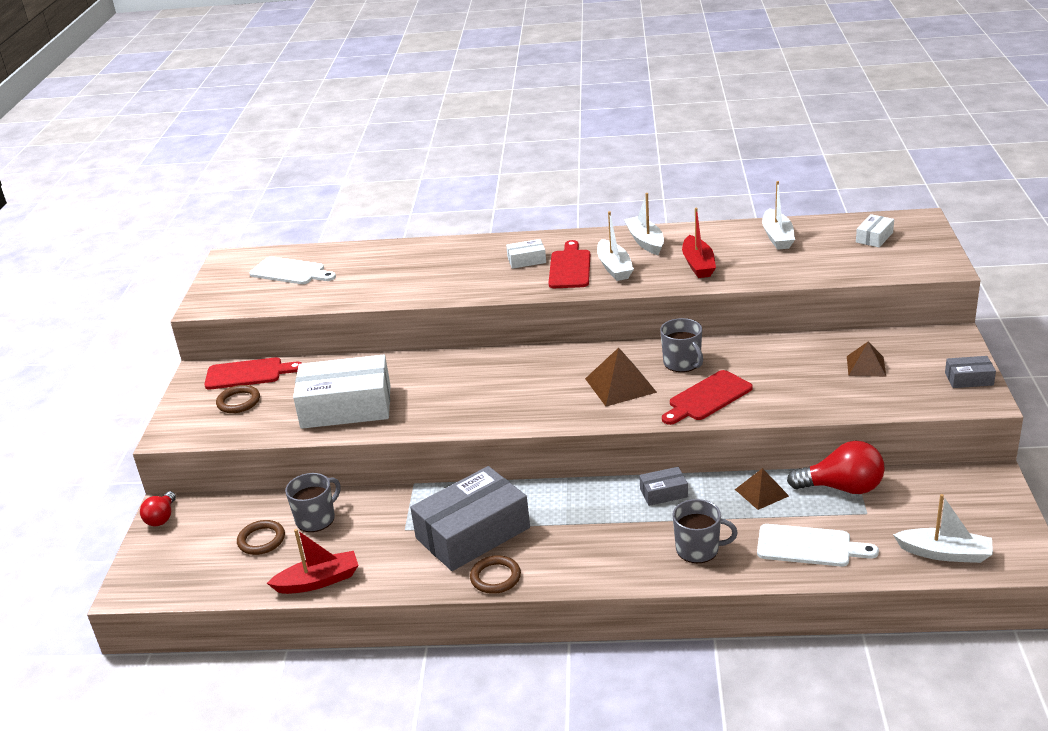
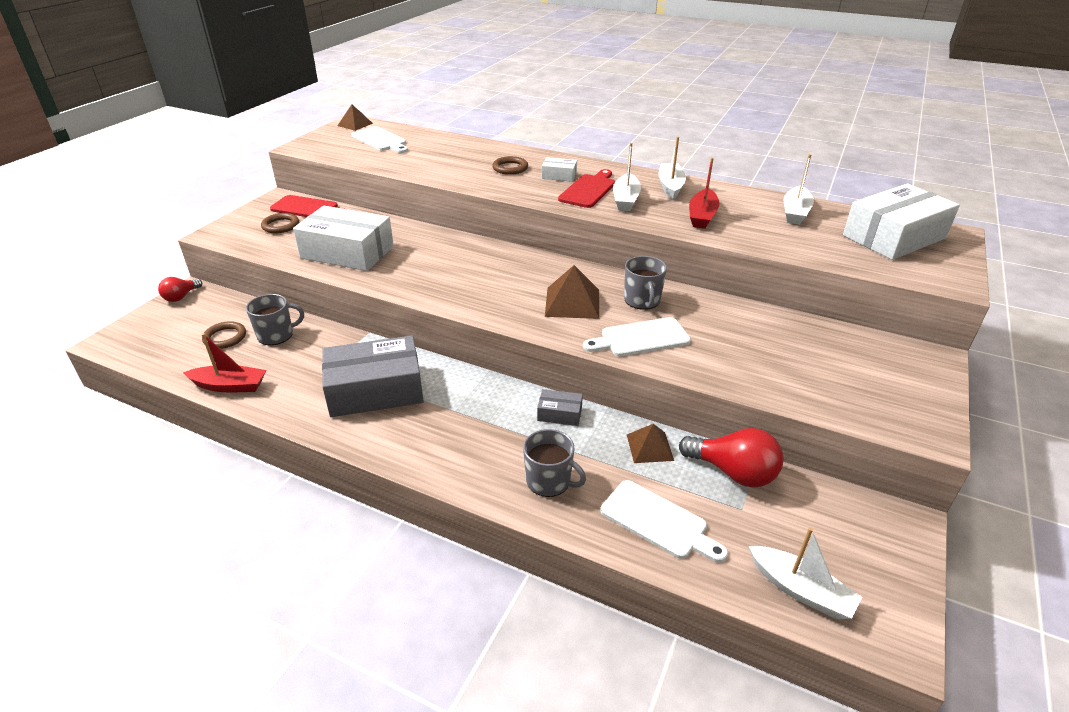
camera: 20 degrees right, 5 degrees up
brown ring [470,555,521,594] -> brown ring moved to [492,156,528,175]
red cutting board [662,370,753,425] -> white cutting board [583,317,691,357]
brown pyramid [847,342,886,377] -> brown pyramid moved to [338,104,373,131]
white box [856,214,894,247] -> white box [843,184,960,260], size x2.26
grey box [945,356,996,388] -> none

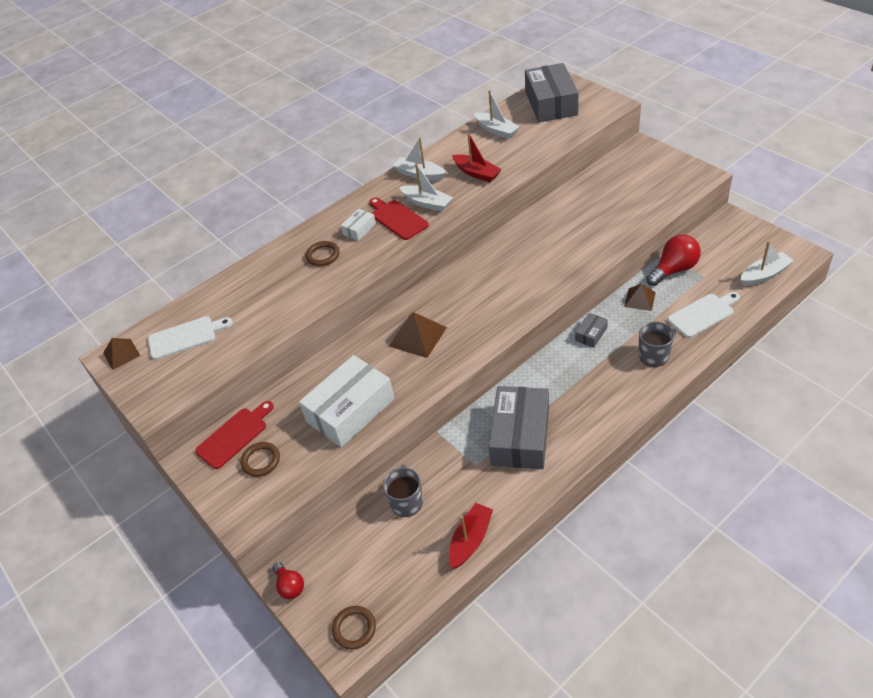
camera: 60 degrees left, 10 degrees up
brown ring [202,321,246,349] -> brown ring moved to [332,606,376,650]
brown pyramid [545,265,599,319] -> brown pyramid moved to [389,312,447,358]
white cutting board [583,317,691,357] -> none
grey mug [624,256,667,310] -> none
white box [843,184,960,260] -> grey box [525,63,579,122]

